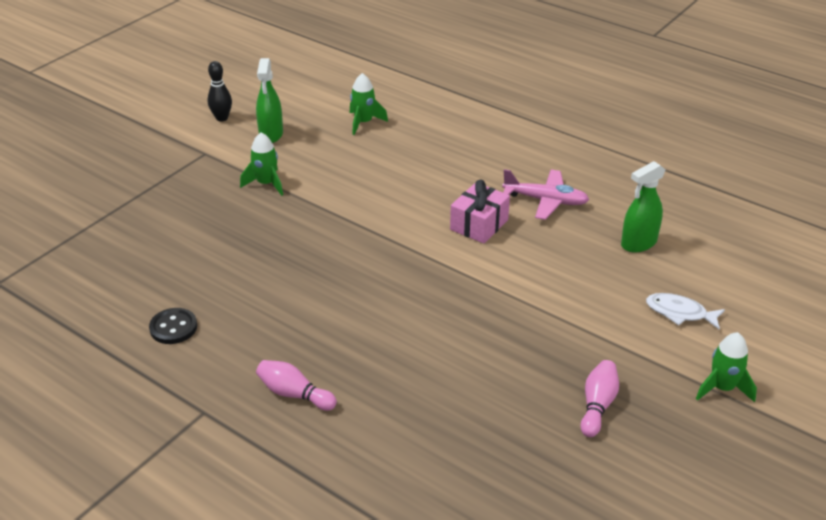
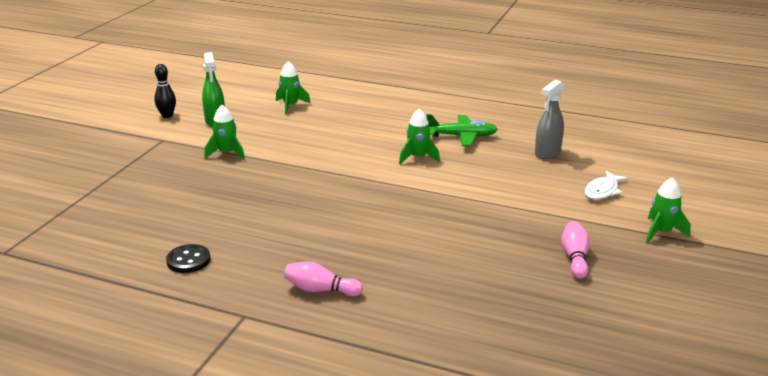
camera: 15 degrees left, 10 degrees down
pink gift [450,180,510,244] -> green rocket [399,109,440,164]
pink plane [502,169,589,220] -> green plane [426,114,498,146]
green spray bottle [621,161,665,252] -> grey spray bottle [535,80,564,159]
white fish [646,293,725,330] -> white fish turned 60 degrees counterclockwise [585,171,628,200]

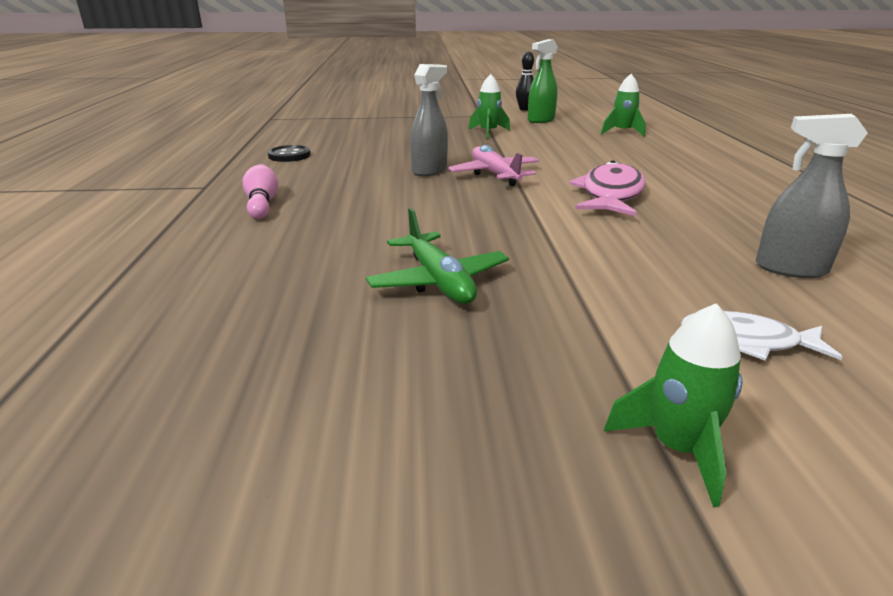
camera: 65 degrees right, 0 degrees up
green rocket [399,109,440,164] -> pink fish [569,160,646,216]
green plane [426,114,498,146] -> green plane moved to [366,208,509,304]
pink bowling pin [561,221,590,279] -> none
none -> grey spray bottle [410,64,448,176]
none -> pink plane [448,145,539,186]

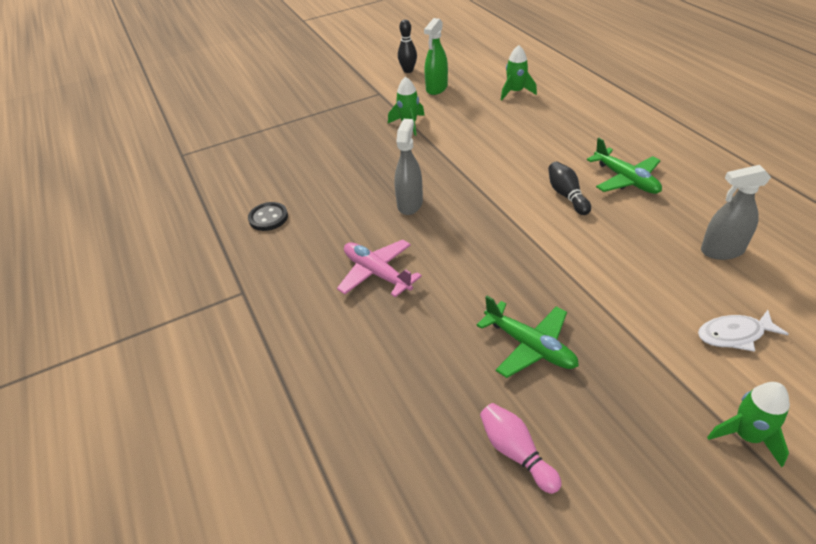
camera: 20 degrees left, 15 degrees up
pink bowling pin [242,164,278,219] -> pink bowling pin moved to [480,403,562,494]
pink plane [448,145,539,186] -> pink plane moved to [337,240,422,297]
pink fish [569,160,646,216] -> black bowling pin [548,161,591,215]
none -> green plane [587,138,662,194]

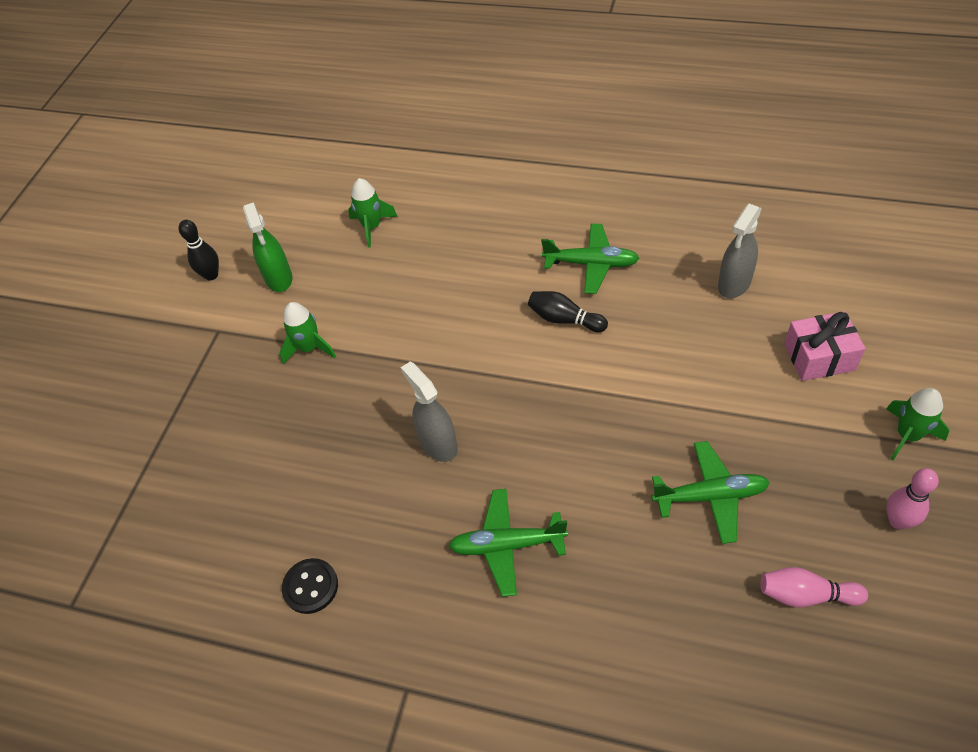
camera: 45 degrees left, 10 degrees up
pink plane [337,240,422,297] -> green plane [448,489,568,597]
white fish [698,310,788,352] -> pink gift [784,311,865,381]
none -> pink bowling pin [886,468,939,529]

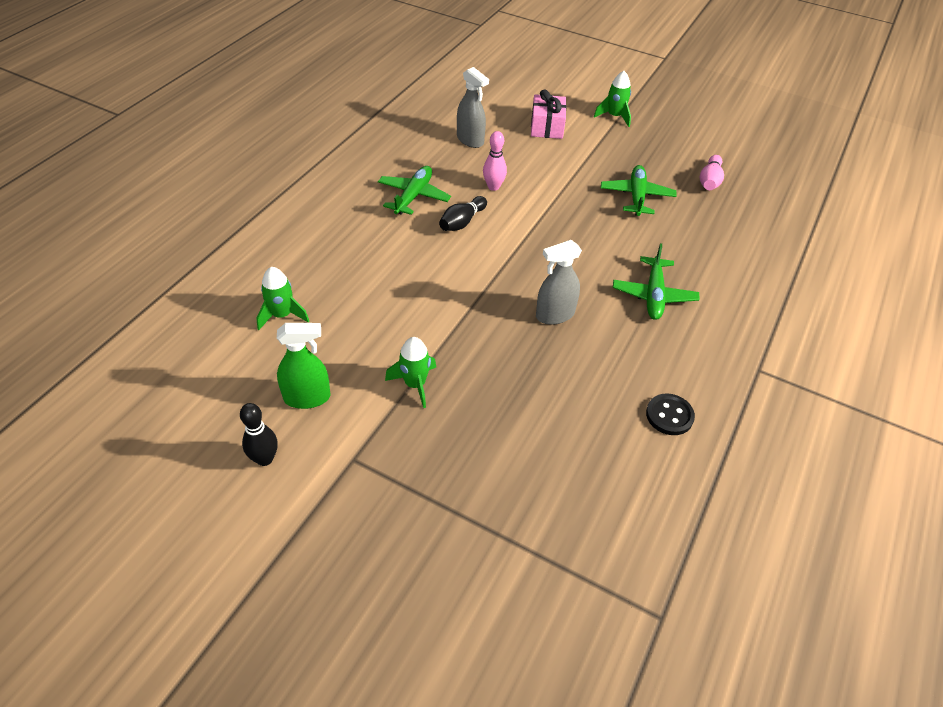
camera: 85 degrees left, 5 degrees down
pink bowling pin [886,468,939,529] -> pink bowling pin moved to [483,131,507,191]

